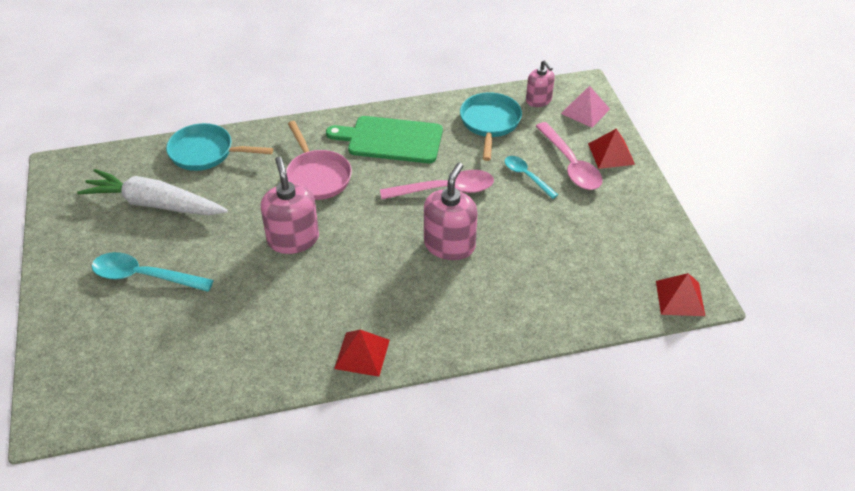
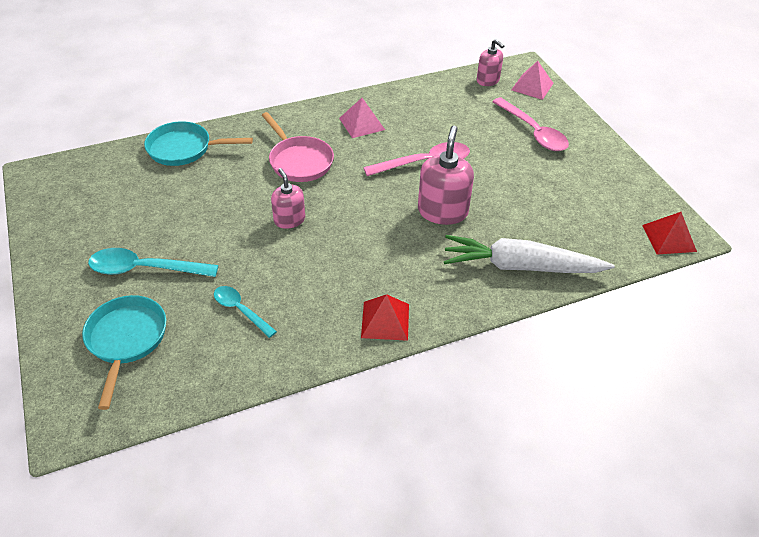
camera: 10 degrees left, 0 degrees up
white carrot [77,169,228,215] -> white carrot moved to [444,235,615,273]
pink soap dispenser [261,156,319,254] -> pink soap dispenser [271,168,305,229], size x0.62
green cutting board [326,116,443,163] -> pink pyramid [339,98,385,138]
turquoise pan [460,92,522,161] -> turquoise pan moved to [82,295,166,410]
turquoise spoon [505,156,558,199] -> turquoise spoon moved to [214,286,277,338]
red pyramid [588,128,635,169] -> none

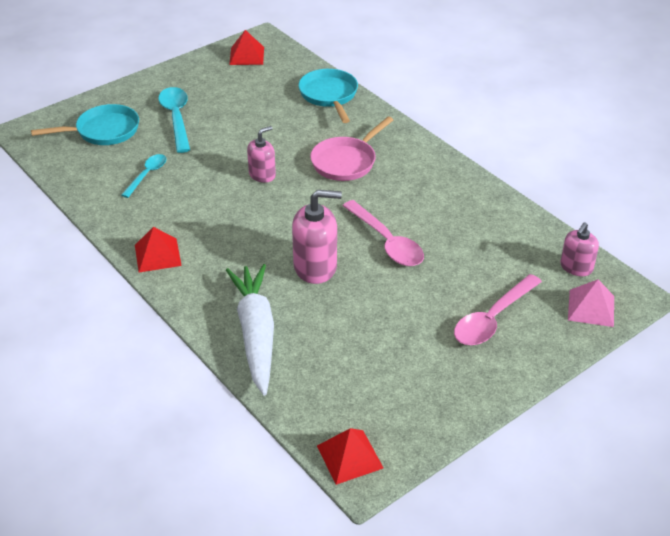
camera: 75 degrees right, 5 degrees down
pink pyramid [339,98,385,138] -> none
none -> red pyramid [229,30,264,65]

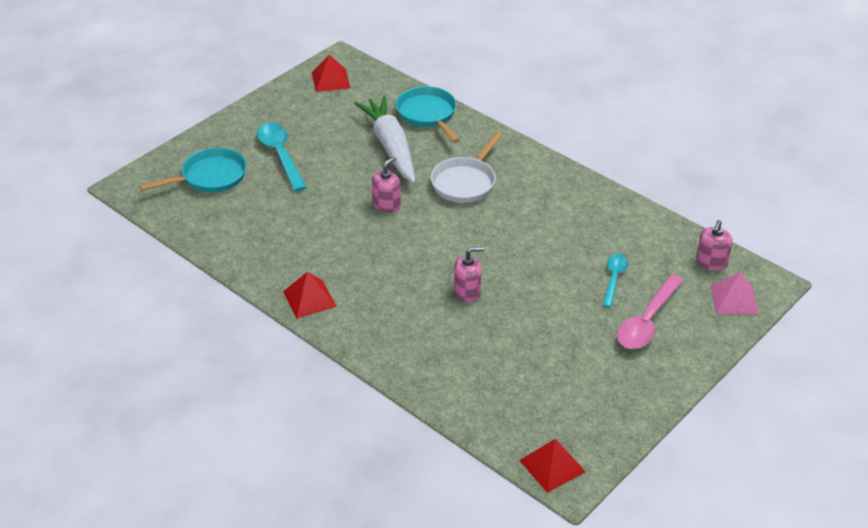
camera: 10 degrees left, 0 degrees up
turquoise spoon [121,154,166,198] -> turquoise spoon moved to [602,254,628,308]
white carrot [226,264,274,396] -> white carrot moved to [354,96,415,183]
pink soap dispenser [292,190,342,284] -> pink soap dispenser [454,247,484,302], size x0.62
pink pan [310,116,393,181] -> white pan [431,132,503,203]
pink spoon [343,200,424,266] -> none

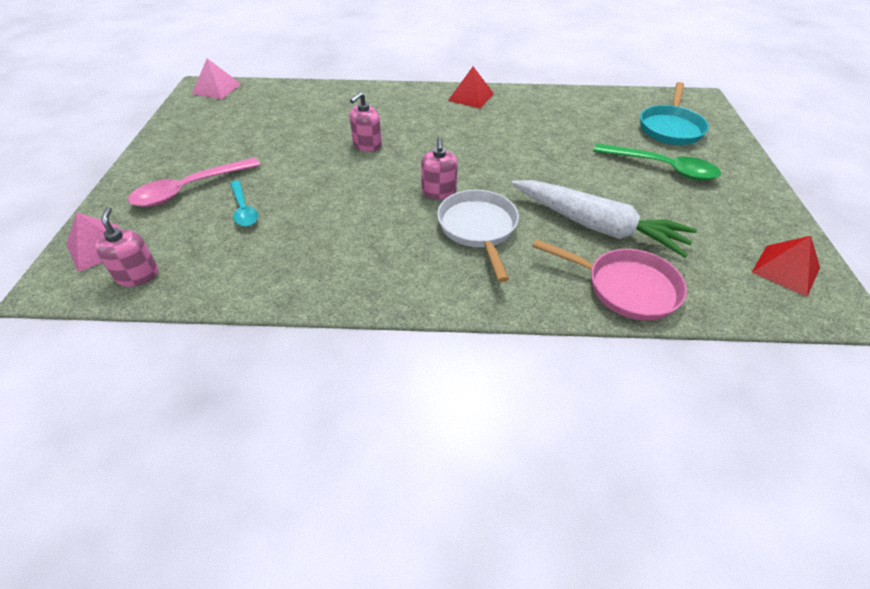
camera: 140 degrees right, 5 degrees up
turquoise spoon [257,123,307,192] -> green spoon [593,143,721,180]
pink soap dispenser [372,157,401,213] -> pink soap dispenser moved to [421,137,458,199]
turquoise pan [396,86,460,143] -> pink pan [532,239,687,321]
red pyramid [519,439,586,493] -> pink pyramid [192,58,241,99]
pink spoon [617,274,684,349] -> pink spoon turned 120 degrees counterclockwise [128,158,260,207]

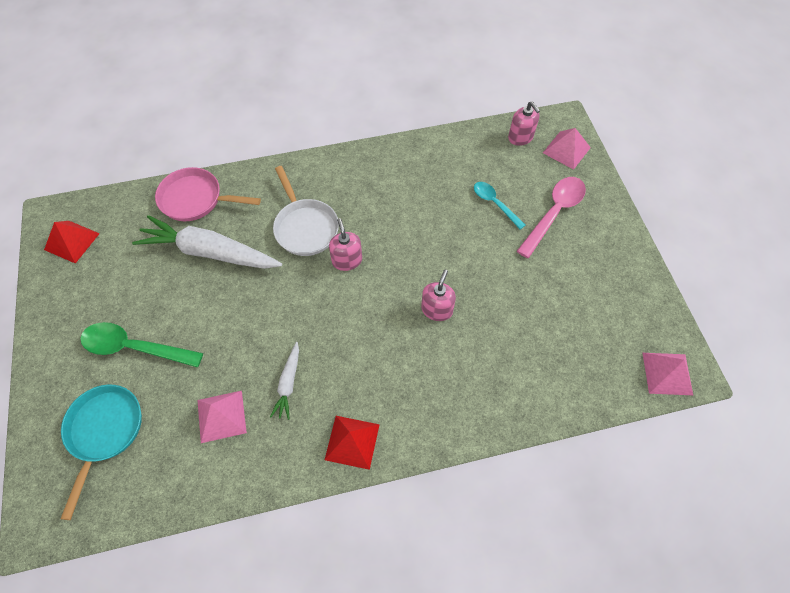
camera: 165 degrees right, 15 degrees up
none -> pink pyramid [197,391,247,443]
none -> white carrot [270,342,299,420]

